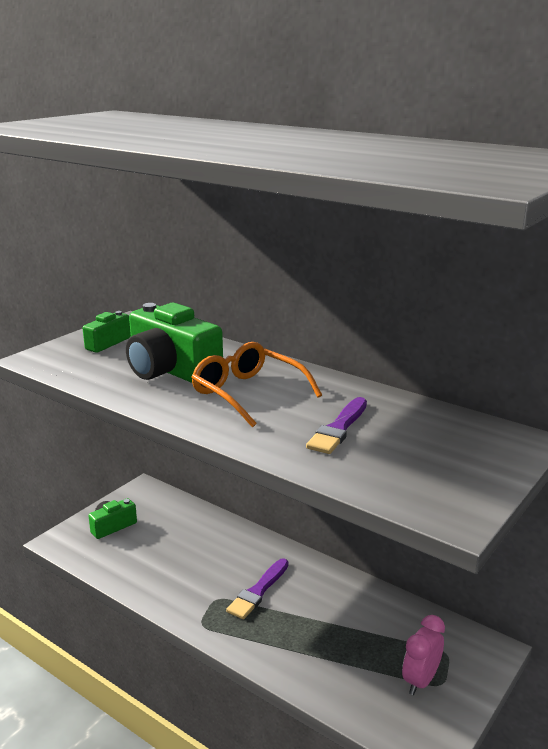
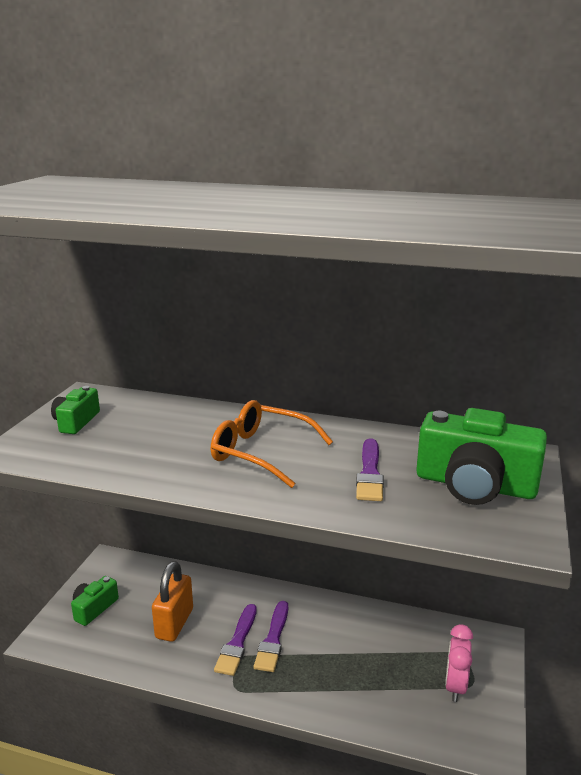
camera: 20 degrees left, 0 degrees up
green camera [126,303,223,383] -> green camera moved to [416,408,547,505]
none -> orange padlock [152,561,193,642]
none -> purple brush [214,604,257,676]

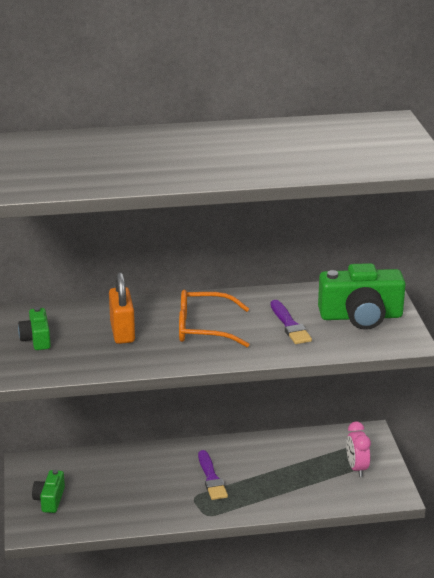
camera: 25 degrees left, 5 degrees up
orange padlock [152,561,193,642] -> orange padlock moved to [109,272,135,344]
purple brush [214,604,257,676] -> none

